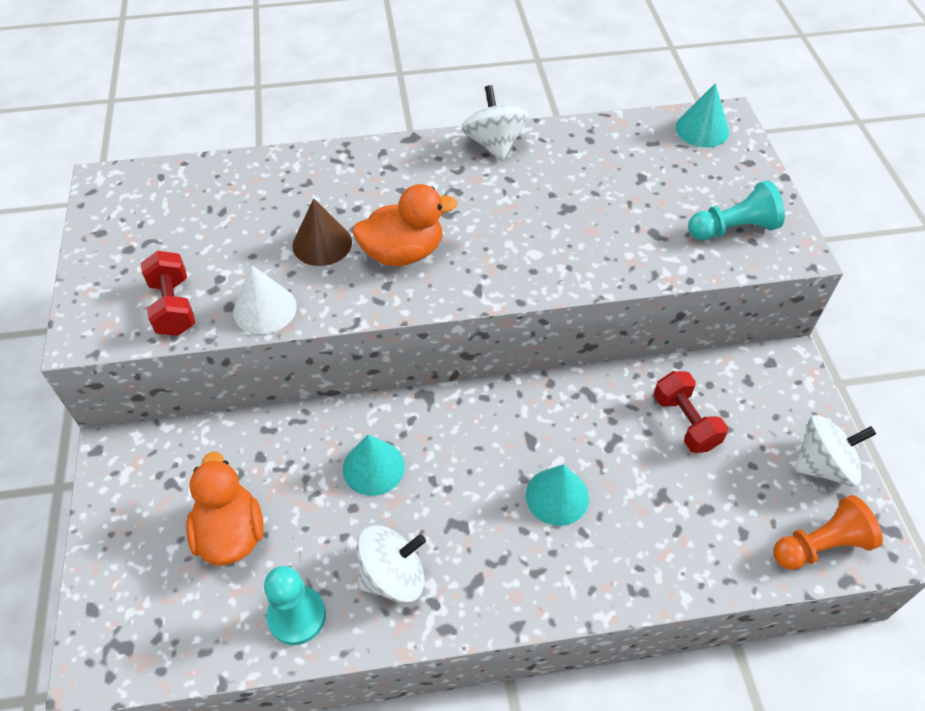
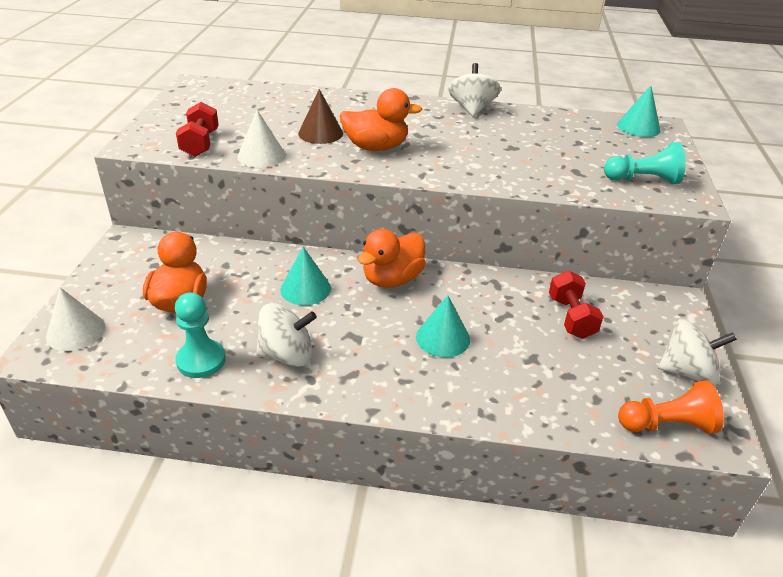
camera: 15 degrees right, 15 degrees down
none -> white cone [46,287,105,351]
none -> orange duck [357,229,426,288]

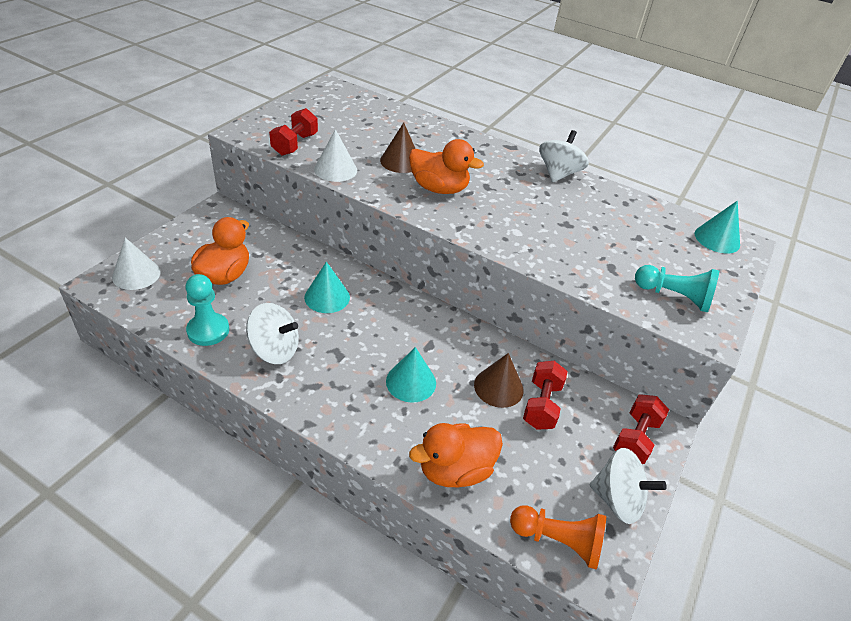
camera: 20 degrees right, 5 degrees up
orange duck [357,229,426,288] -> orange duck moved to [409,423,503,487]
none -> brown cone [474,353,524,408]
none -> red dumbbell [613,395,669,464]

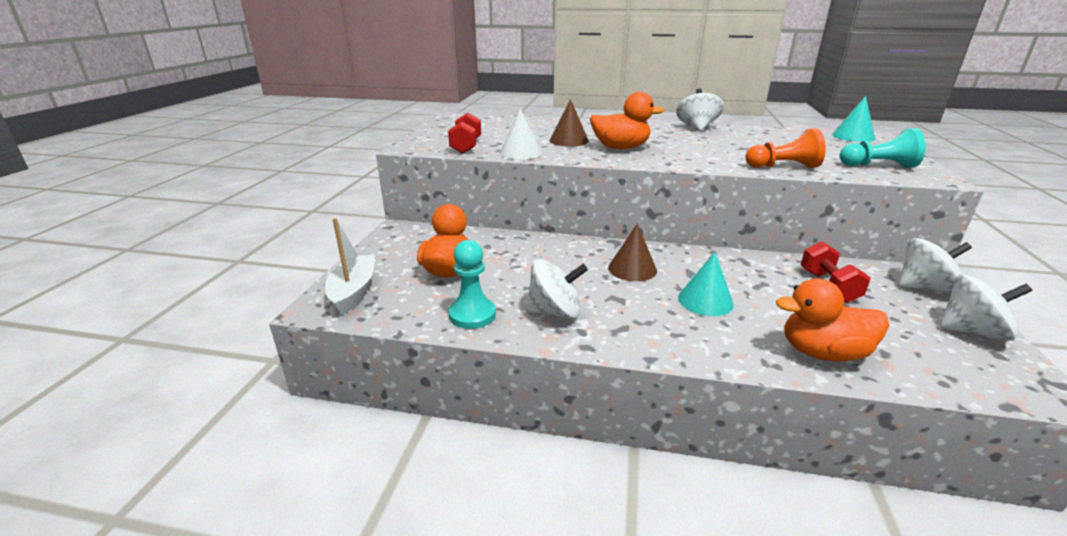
camera: 15 degrees left, 15 degrees down
white cone [112,238,160,290] -> white boat [325,218,376,315]
turquoise cone [304,262,350,313] -> none
orange duck [409,423,503,487] -> orange duck turned 45 degrees clockwise [776,278,889,361]
brown cone [474,353,524,408] -> brown cone moved to [608,223,657,281]
orange pawn [510,505,606,570] -> orange pawn moved to [745,128,826,168]
red dumbbell [613,395,669,464] -> white spinning top [899,238,972,293]

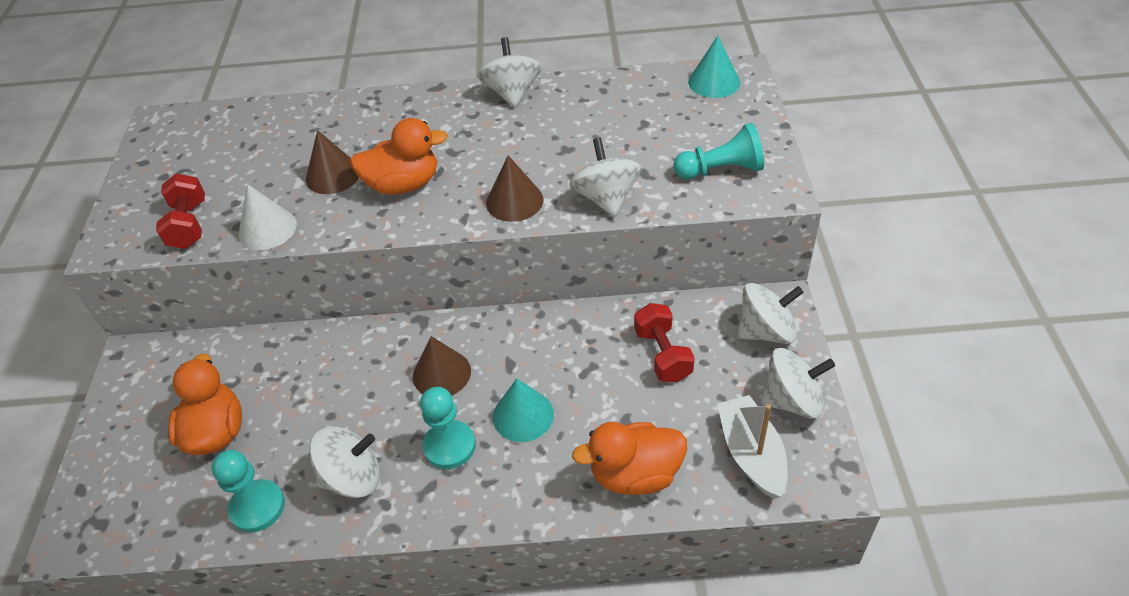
camera: 10 degrees left, 20 degrees up
white boat [325,218,376,315] -> white boat moved to [717,395,788,499]
orange pawn [745,128,826,168] -> white spinning top [569,137,642,217]
none -> turquoise pawn [420,387,476,469]
none -> brown cone [486,155,543,222]

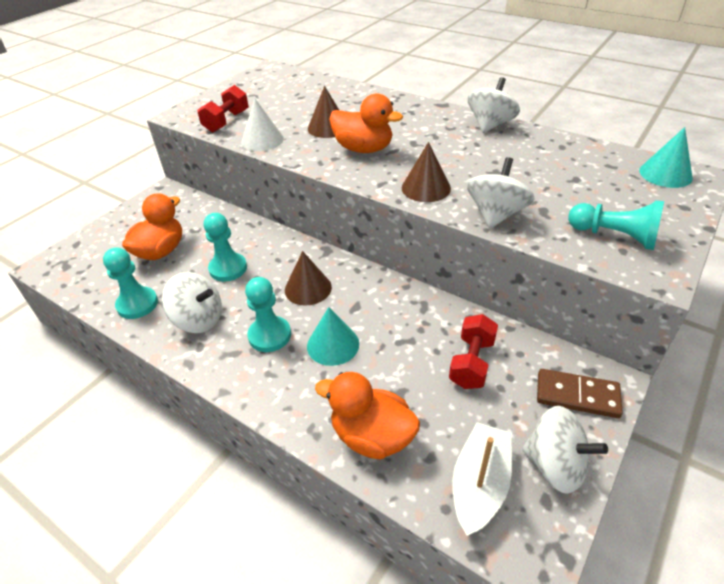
camera: 35 degrees right, 5 degrees down
white spinning top [738,283,804,344] -> brown domino [537,369,623,418]
none -> turquoise pawn [204,213,247,282]

